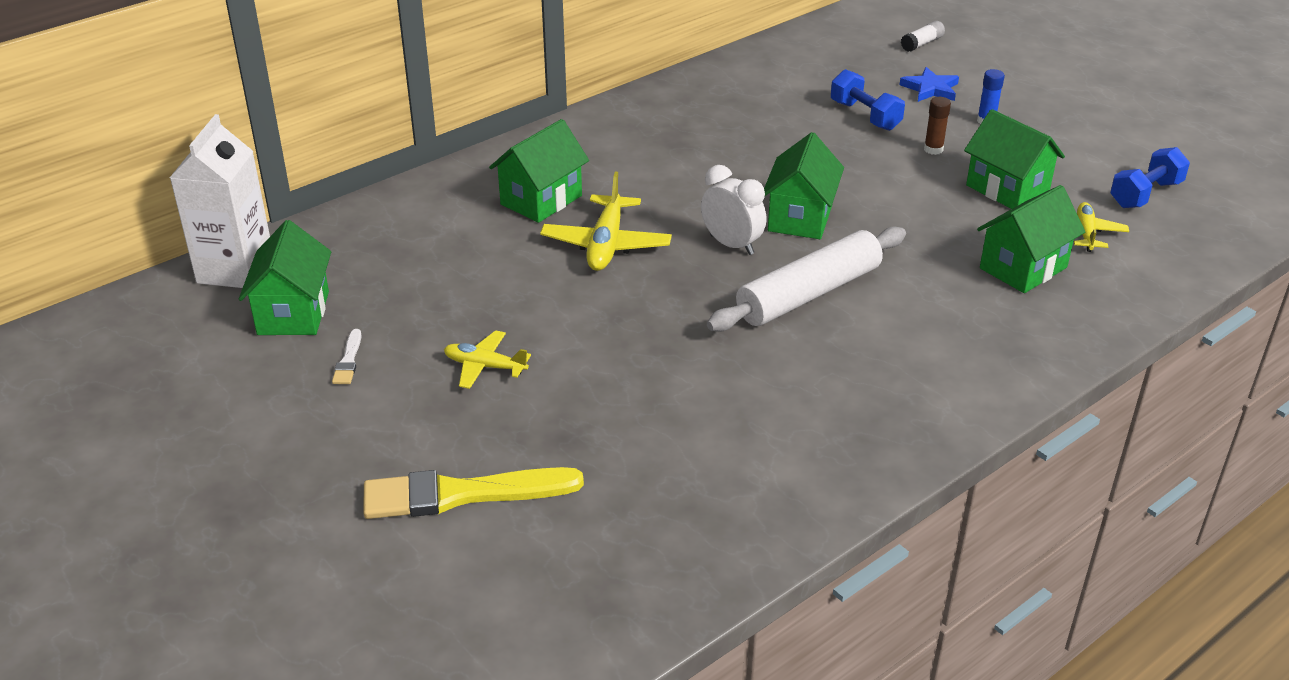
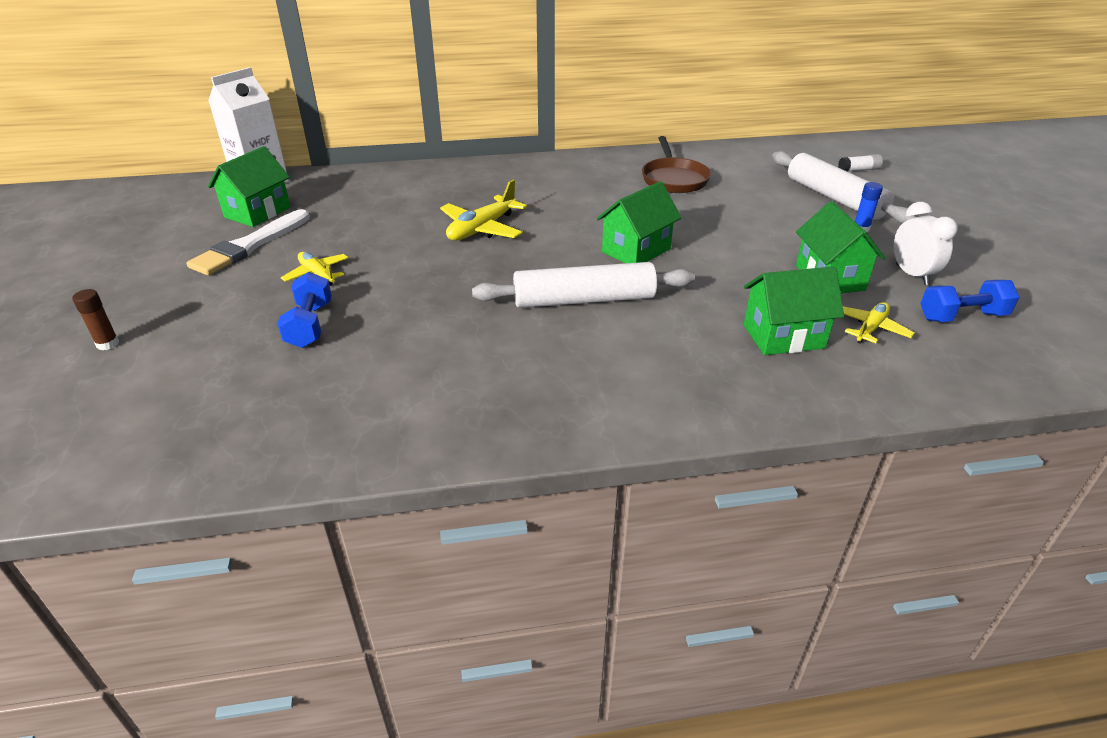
camera: 30 degrees right, 0 degrees up
white brush [332,329,362,384] -> white brush [186,209,310,275], size x2.30
yellow brush [363,467,584,519] -> none
green house [489,119,589,223] -> none
white clock [701,165,767,255] -> white clock moved to [894,202,958,285]
blue dumbbell [831,69,905,131] -> blue dumbbell moved to [277,272,332,348]
blue star [900,67,959,102] -> white rolling pin [772,151,916,224]
brown glue stick [924,97,951,155] -> brown glue stick moved to [72,289,119,350]
none -> brown pan [642,136,711,193]

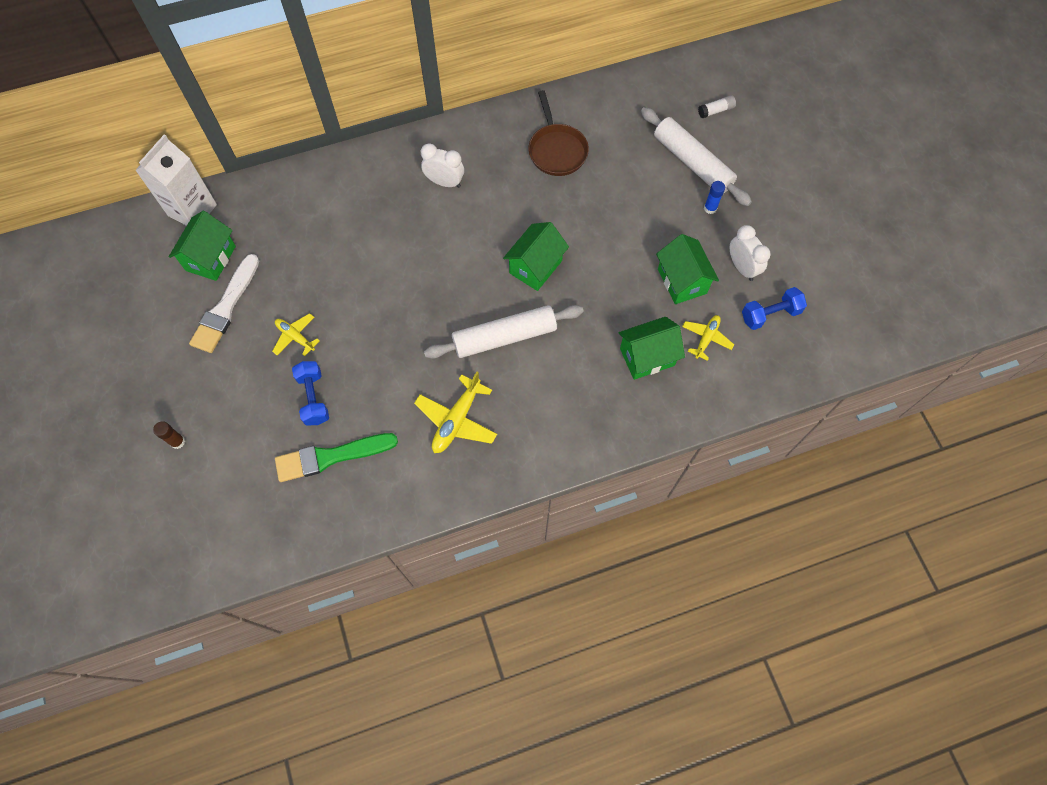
camera: 10 degrees left, 30 degrees up
yellow plane [440,180,527,241] -> yellow plane moved to [414,372,497,453]
none -> green brush [275,433,398,482]
none -> white clock [421,143,464,188]

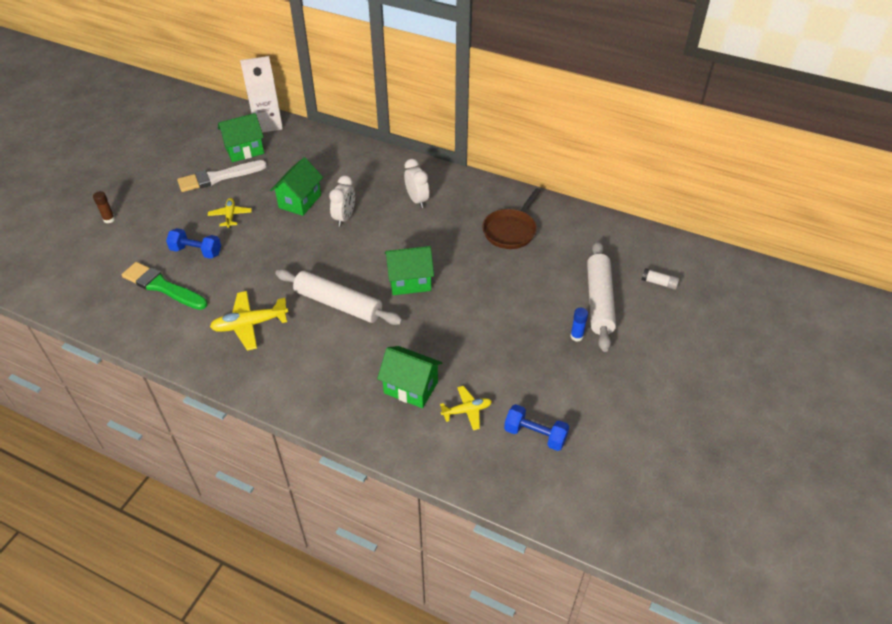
camera: 45 degrees right, 20 degrees down
blue dumbbell [292,361,329,426] -> blue dumbbell turned 75 degrees clockwise [166,228,221,259]
green house [656,234,719,304] -> green house moved to [270,157,323,216]
white clock [729,225,771,281] -> white clock moved to [329,176,355,227]

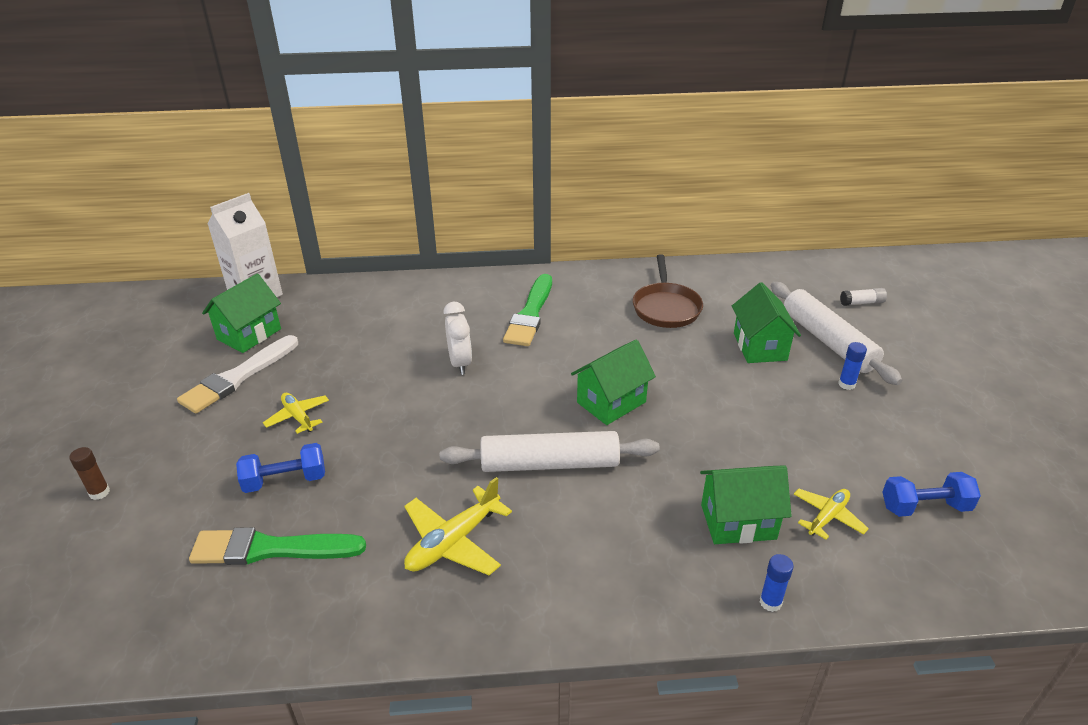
camera: 30 degrees left, 10 degrees down
green house [270,157,323,216] -> green house moved to [732,282,801,363]
white clock [404,159,429,208] -> green brush [503,274,552,346]
none -> blue glue stick [760,554,794,612]

